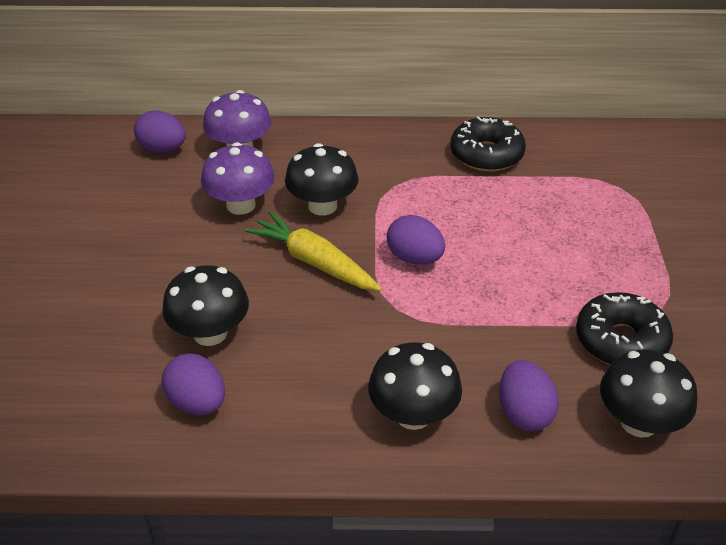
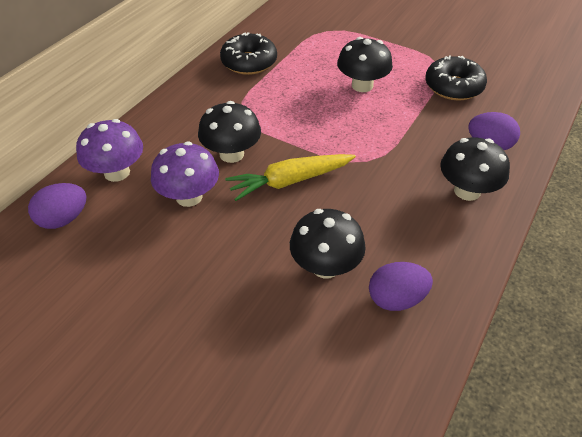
camera: 60 degrees left, 5 degrees up
purple egg [387,215,445,265] -> none
black mushroom [600,350,697,438] -> black mushroom moved to [337,37,393,92]

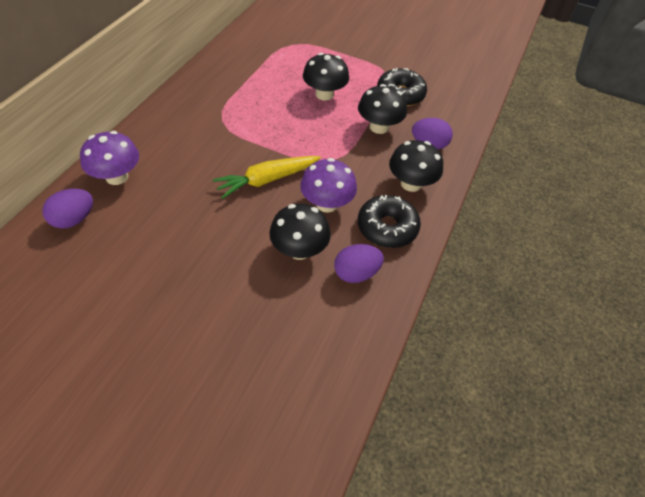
camera: 10 degrees left, 5 degrees up
purple mushroom [151,141,219,207] -> purple mushroom moved to [300,158,357,213]
black mushroom [198,101,261,163] -> black mushroom moved to [358,84,407,134]
black donut [220,32,277,75] -> black donut moved to [358,195,421,248]

